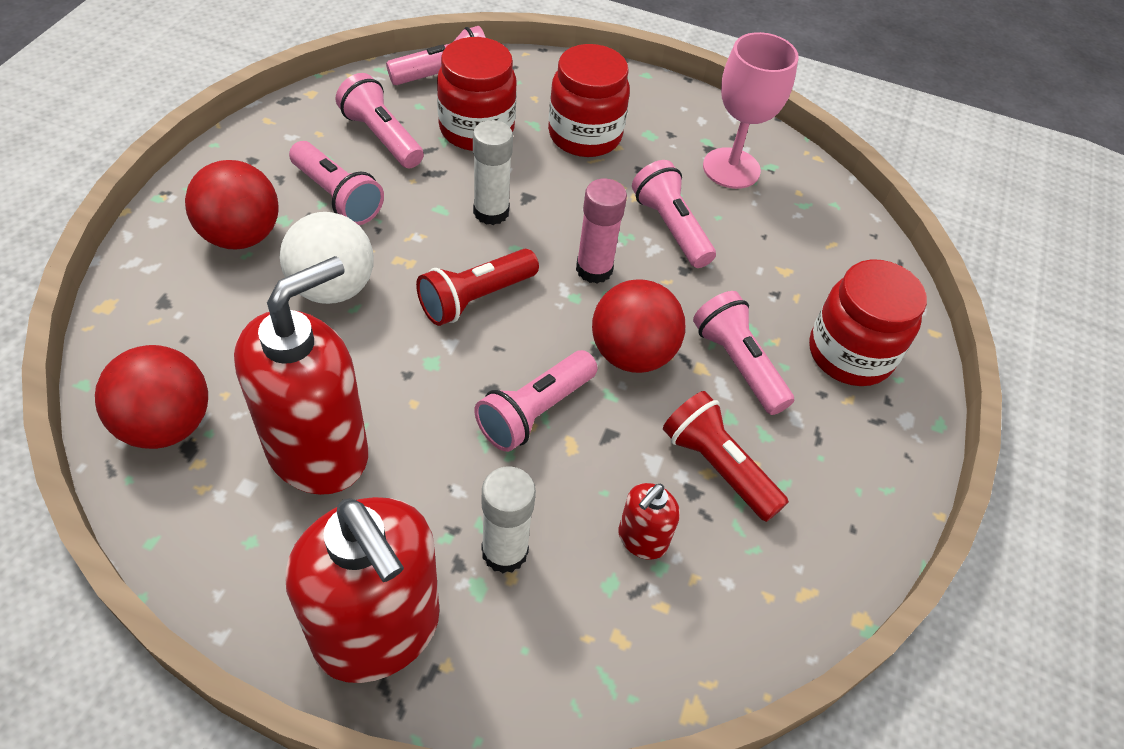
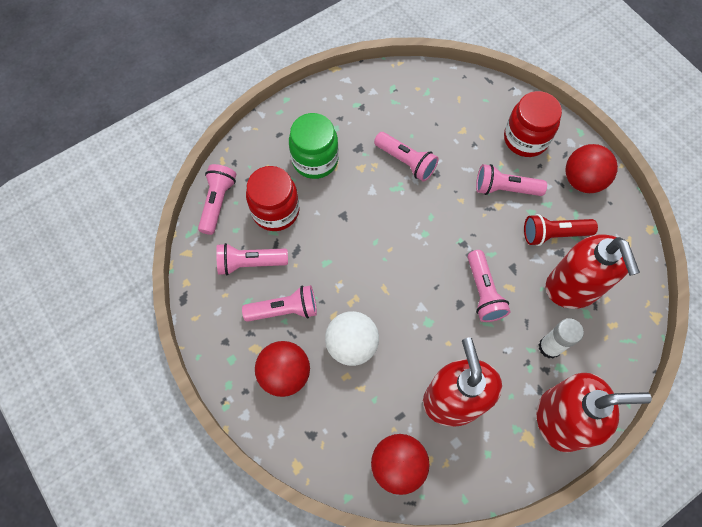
camera: 50 degrees left, 15 degrees up
red flashlight [416,249,539,326] -> none
white glue stick [473,120,513,225] -> none
red jar [548,44,630,157] -> green jar [289,113,339,179]
pink glue stick [576,179,627,284] -> none
red ball [592,279,685,373] -> red ball moved to [565,144,618,193]
red soap dispenser [618,483,680,560] -> red soap dispenser [546,235,640,309], size x2.22
pink flashlight [632,160,716,268] -> pink flashlight turned 150 degrees counterclockwise [374,132,439,182]
pink goblet [703,32,799,189] -> none

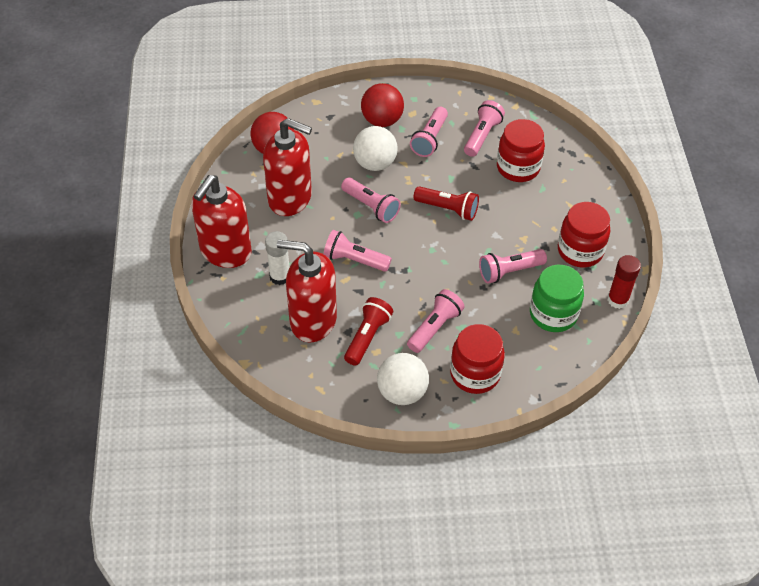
camera: 120 degrees right, 15 degrees down
pink flashlight [198,164,236,235] -> pink flashlight moved to [341,178,401,223]
green jar [289,113,339,179] -> green jar moved to [530,265,584,332]
red ball [565,144,618,193] -> white ball [377,353,429,405]
none -> red flashlight [413,186,479,221]
none -> red jar [558,202,610,268]
none -> red glue stick [607,255,641,309]

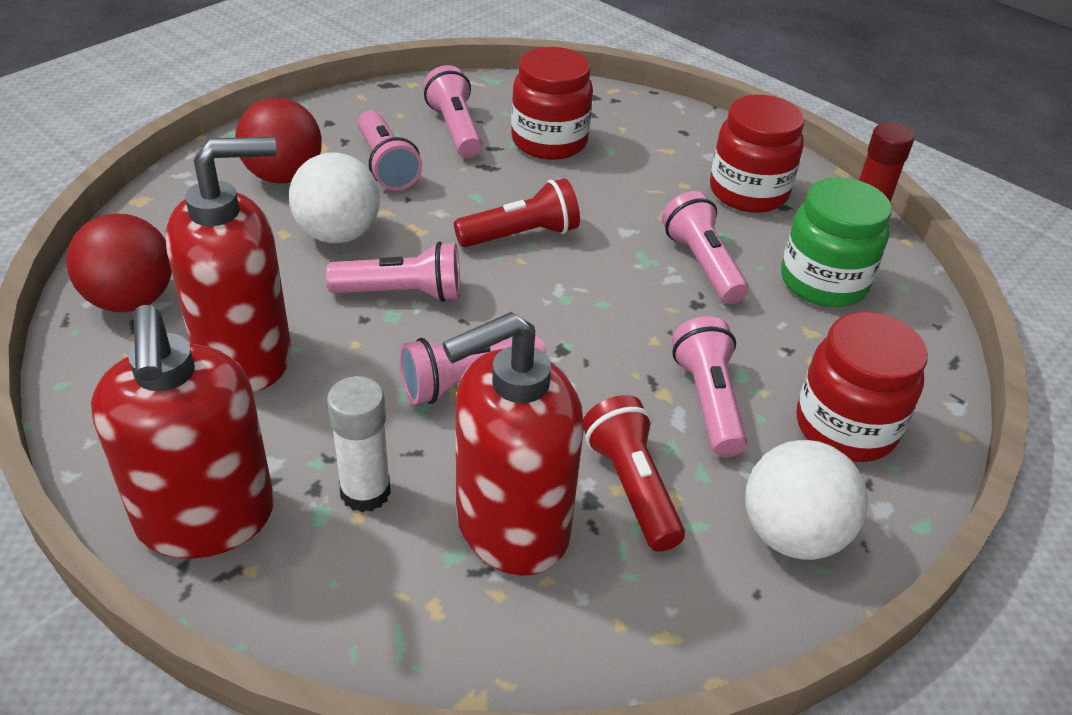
camera: 45 degrees left, 10 degrees down
pink flashlight [479,249,547,283] -> pink flashlight turned 135 degrees clockwise [662,191,749,304]

